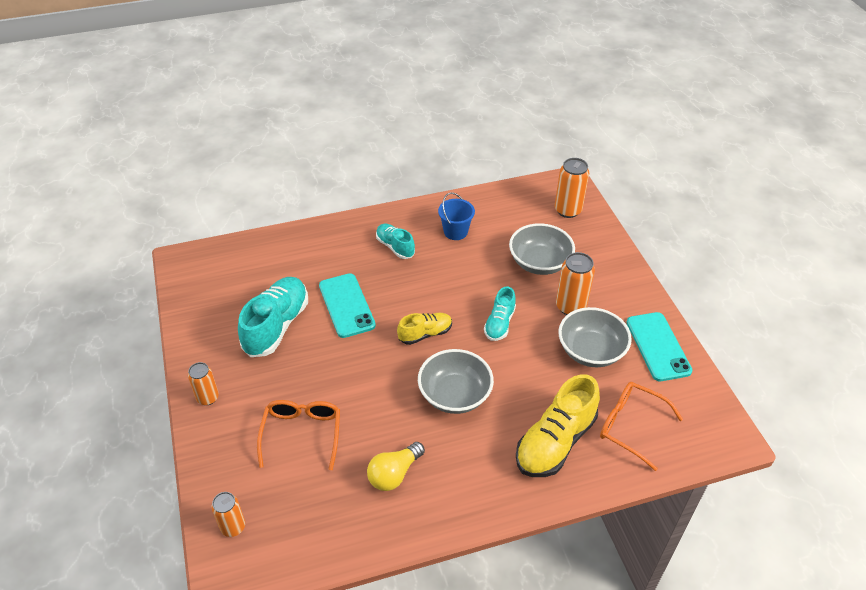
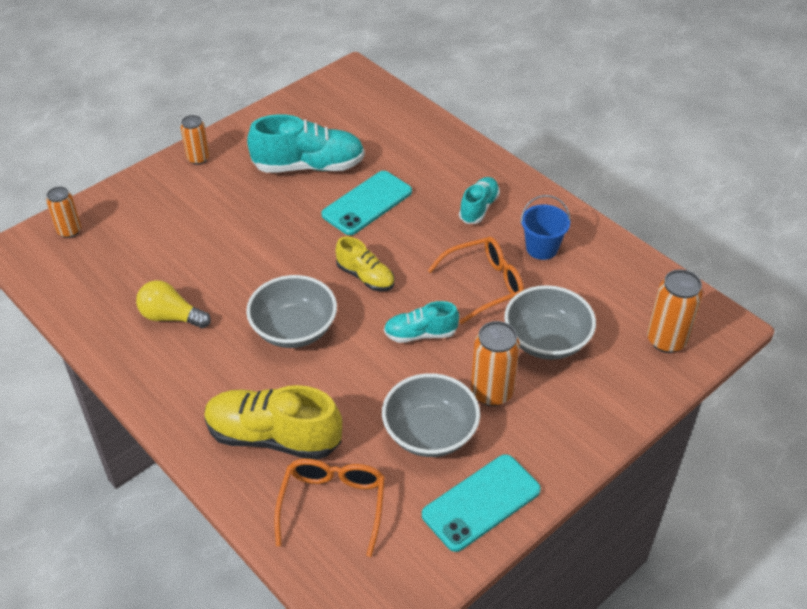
camera: 65 degrees right, 0 degrees up
orange glasses [257,400,340,470] -> orange glasses moved to [427,237,524,324]

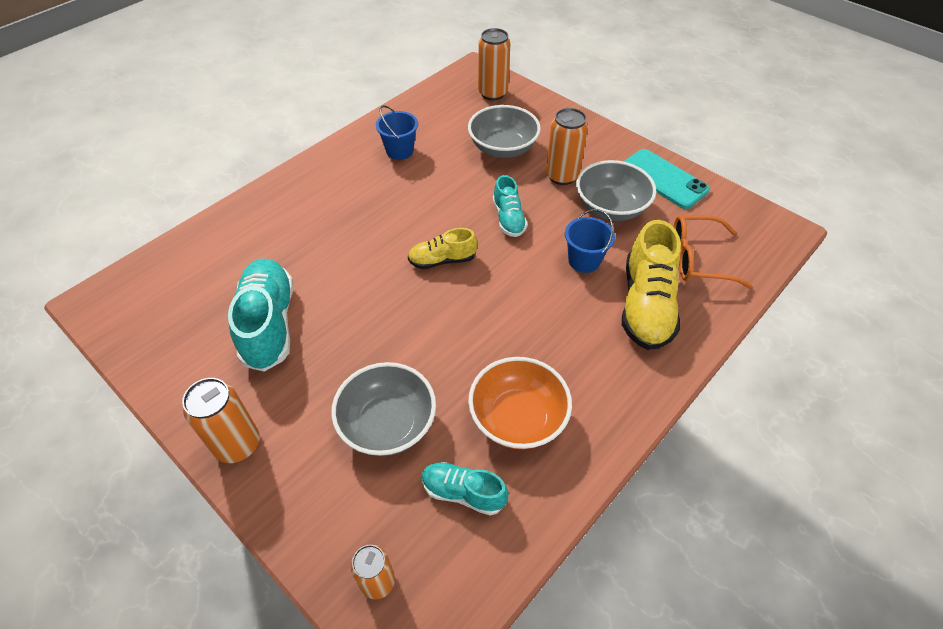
camera: 95 degrees left, 5 degrees up
yellow light bulb [136,280,211,328] -> orange bowl [468,357,572,449]
orange can [181,115,210,165] -> orange can [182,378,259,463], size x1.52
grey bowl [246,275,337,348] -> grey bowl moved to [331,362,436,456]
turquoise phone [321,171,412,235] -> none
yellow shoe [336,237,394,291] -> yellow shoe turned 135 degrees counterclockwise [408,228,477,269]
orange glasses [427,237,524,324] -> none
turquoise shoe [459,177,500,224] -> turquoise shoe moved to [422,462,509,516]
none -> blue bucket [565,209,615,273]

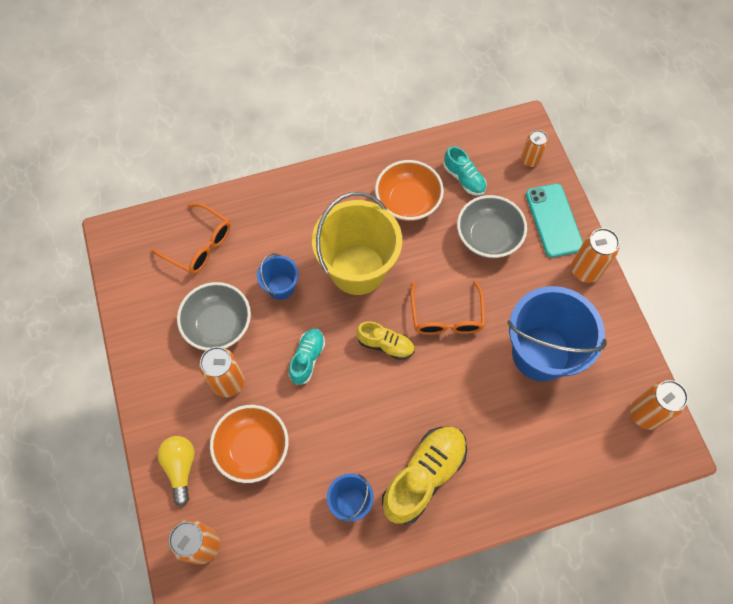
camera: 150 degrees left, 15 degrees up
turquoise shoe [228,259,293,372] -> blue bucket [507,286,607,382]
grey bowl [468,105,541,158] -> orange bowl [210,405,288,483]
yellow shoe [622,220,681,350] -> yellow shoe moved to [382,427,467,525]
turquoise phone [623,149,710,209] -> turquoise phone moved to [526,184,583,257]
none -> yellow light bulb [158,436,195,506]
none -> yellow bucket [312,192,402,295]
none -> orange glasses [411,280,485,335]
none -> orange can [630,380,688,430]

